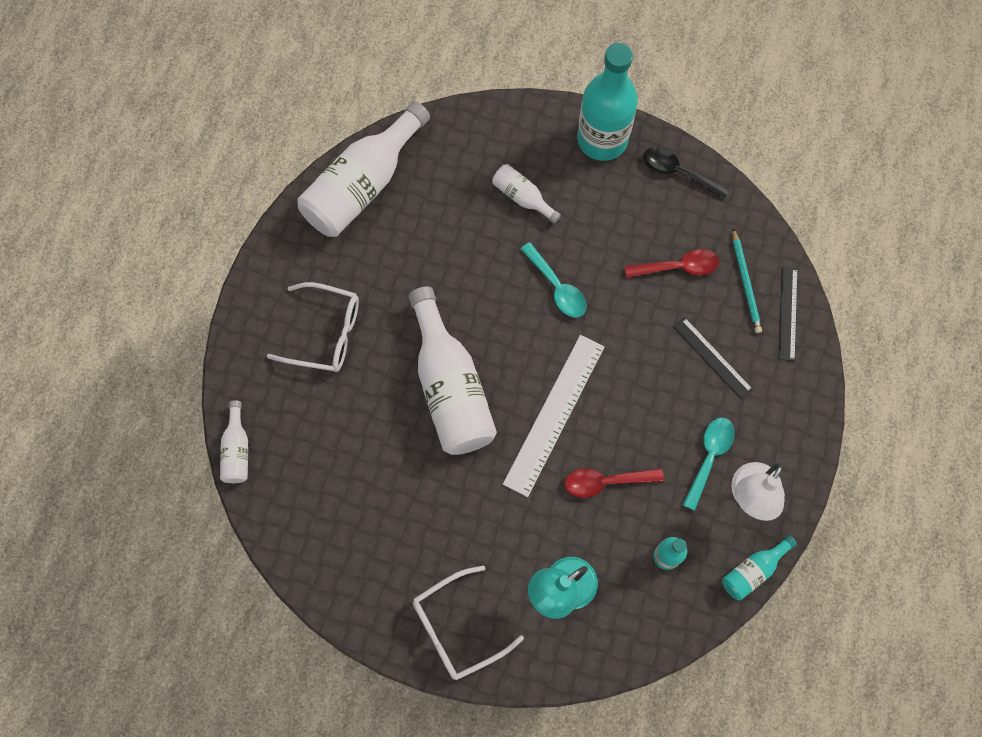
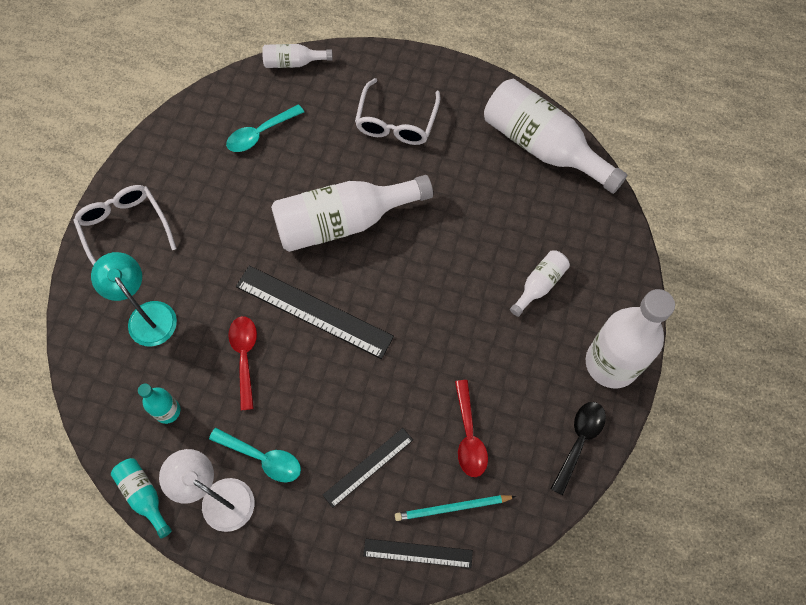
camera: 90 degrees right, 5 degrees down
white ruler [503,335,605,497] -> black ruler [236,265,394,359]
turquoise spoon [521,242,586,318] -> turquoise spoon moved to [226,104,304,152]
turquoise bottle [577,43,638,161] -> white bottle [586,289,675,388]

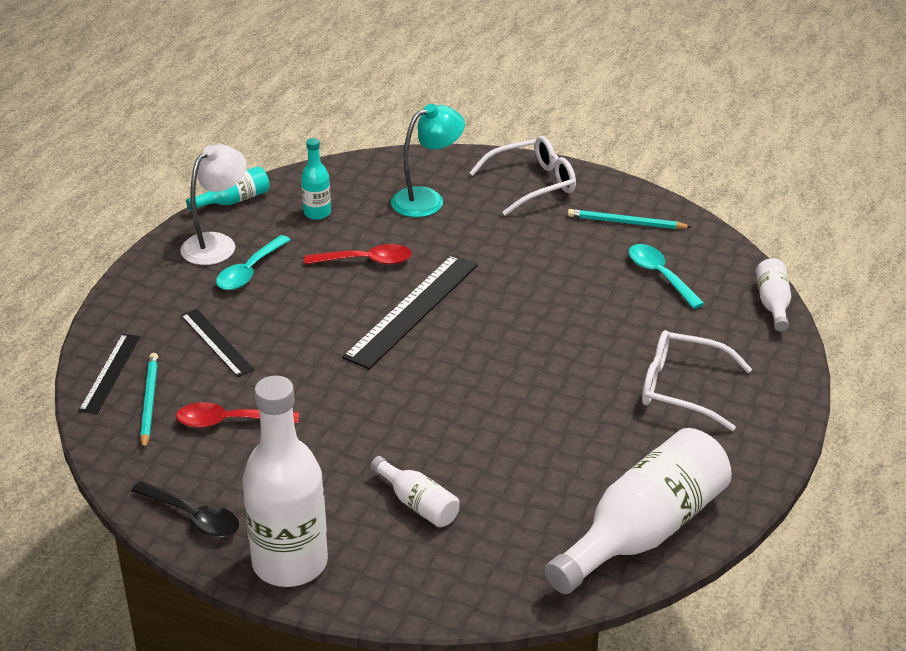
camera: 95 degrees right, 30 degrees down
white bottle [271,175,433,252] -> none
none -> turquoise pencil [568,209,691,229]

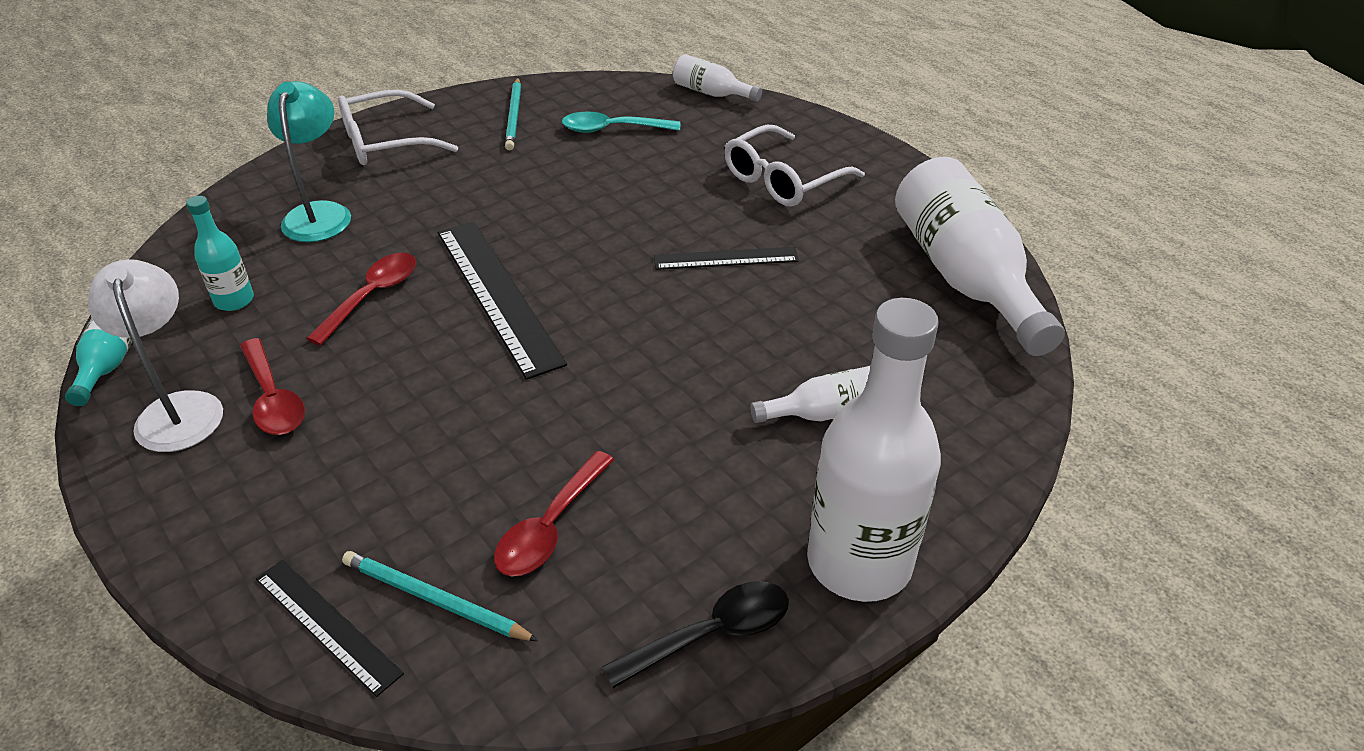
camera: 60 degrees left, 5 degrees up
black ruler [181,309,254,377] -> black ruler moved to [654,247,799,270]
turquoise spoon [216,235,291,290] -> red spoon [240,338,305,435]
white glasses [469,136,576,216] -> white glasses turned 120 degrees counterclockwise [338,89,458,165]
turquoise pencil [568,209,691,229] -> turquoise pencil turned 45 degrees counterclockwise [505,78,521,150]

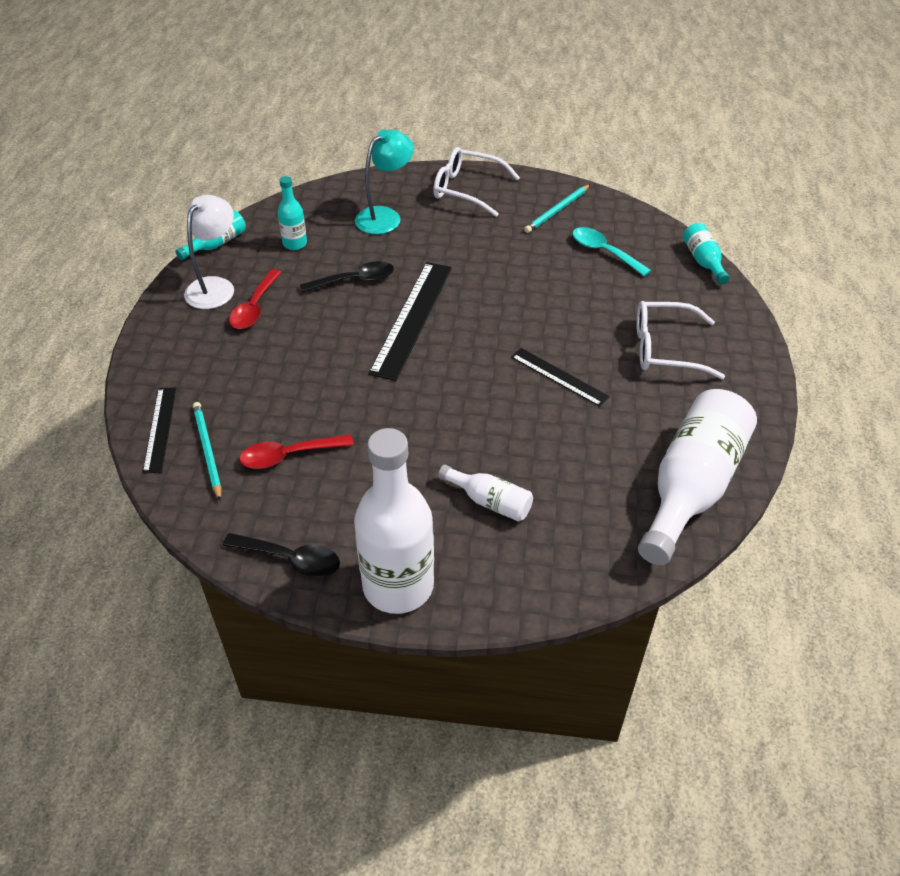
camera: 45 degrees right, 5 degrees up
red spoon [306,253,416,346] -> black spoon [300,261,394,293]
white bottle [673,54,762,102] -> turquoise bottle [683,223,730,284]

